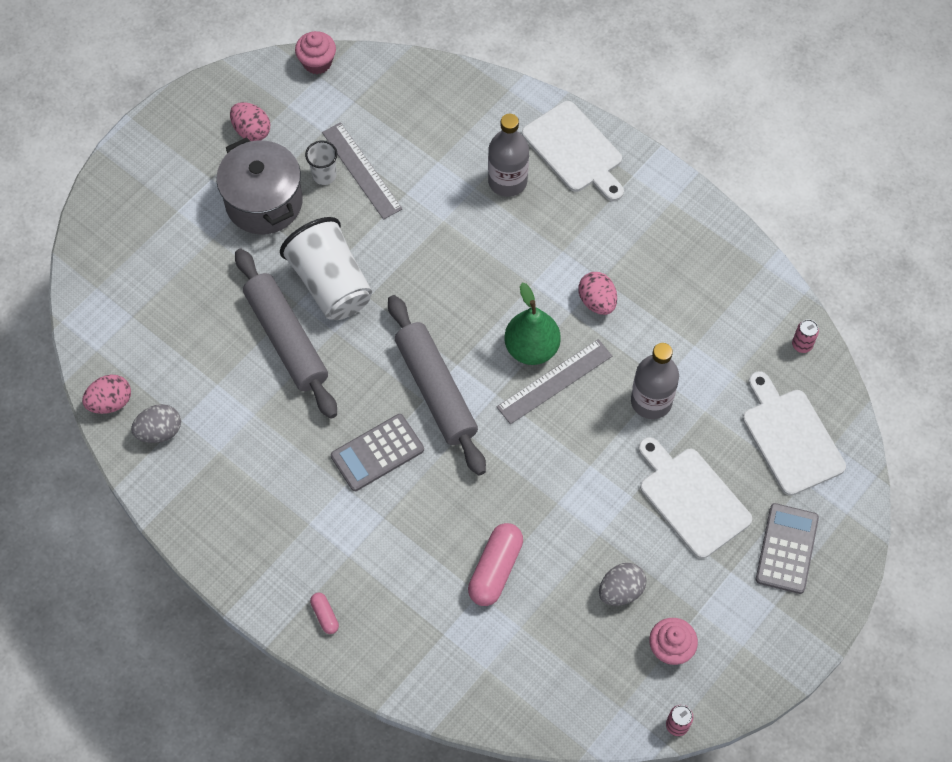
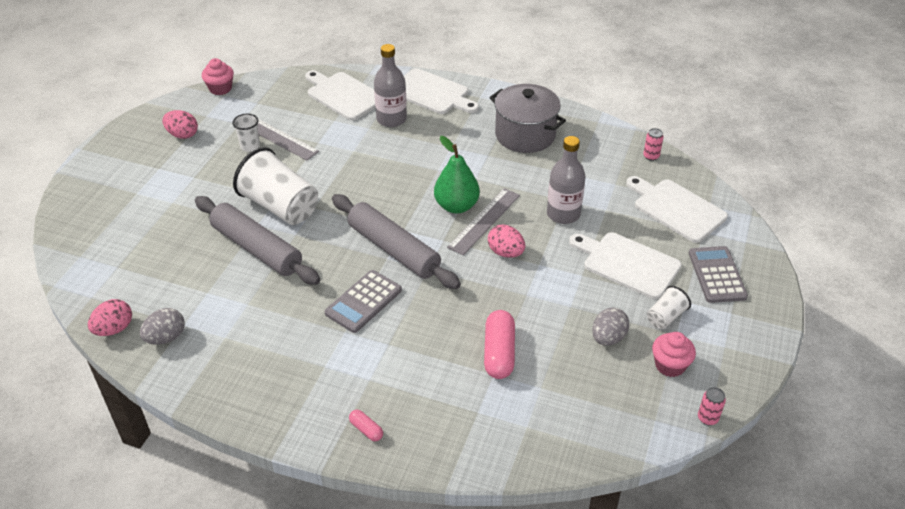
camera: 20 degrees left, 20 degrees down
grey pot [216,137,303,235] -> grey pot moved to [490,84,566,153]
pink egg [579,272,617,315] -> pink egg moved to [488,224,525,258]
none -> white cutting board [305,70,376,121]
none -> white cup [647,286,691,329]

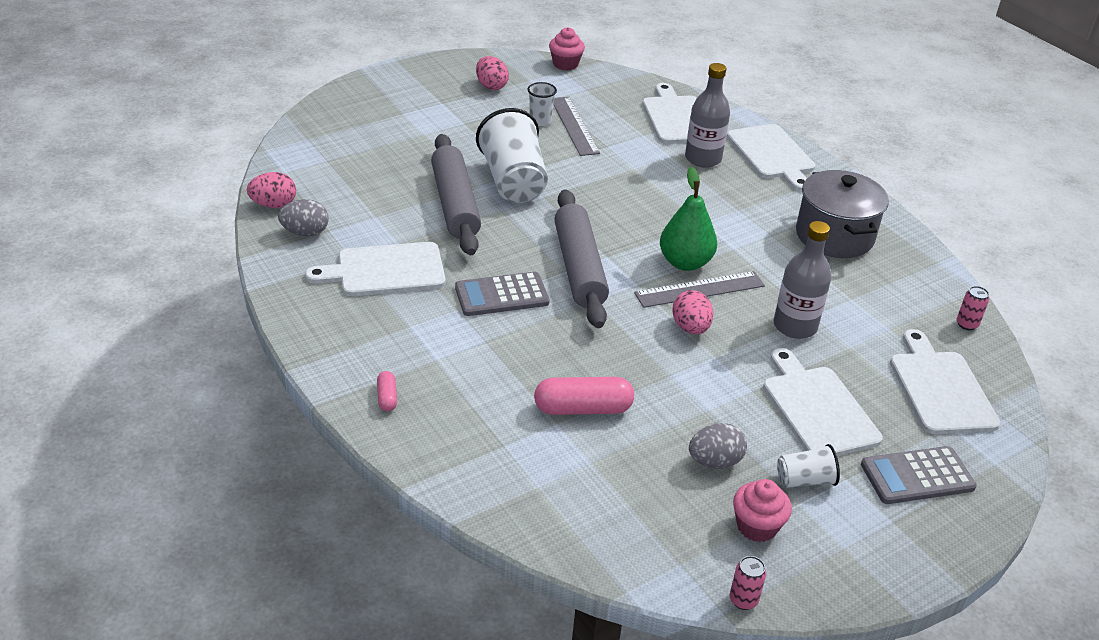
camera: 35 degrees right, 5 degrees down
pink capsule [484,310,515,379] -> pink capsule turned 45 degrees clockwise [534,377,634,415]
grey calculator [689,246,748,303] -> grey calculator turned 135 degrees counterclockwise [861,446,977,504]
none -> white cutting board [305,242,446,296]

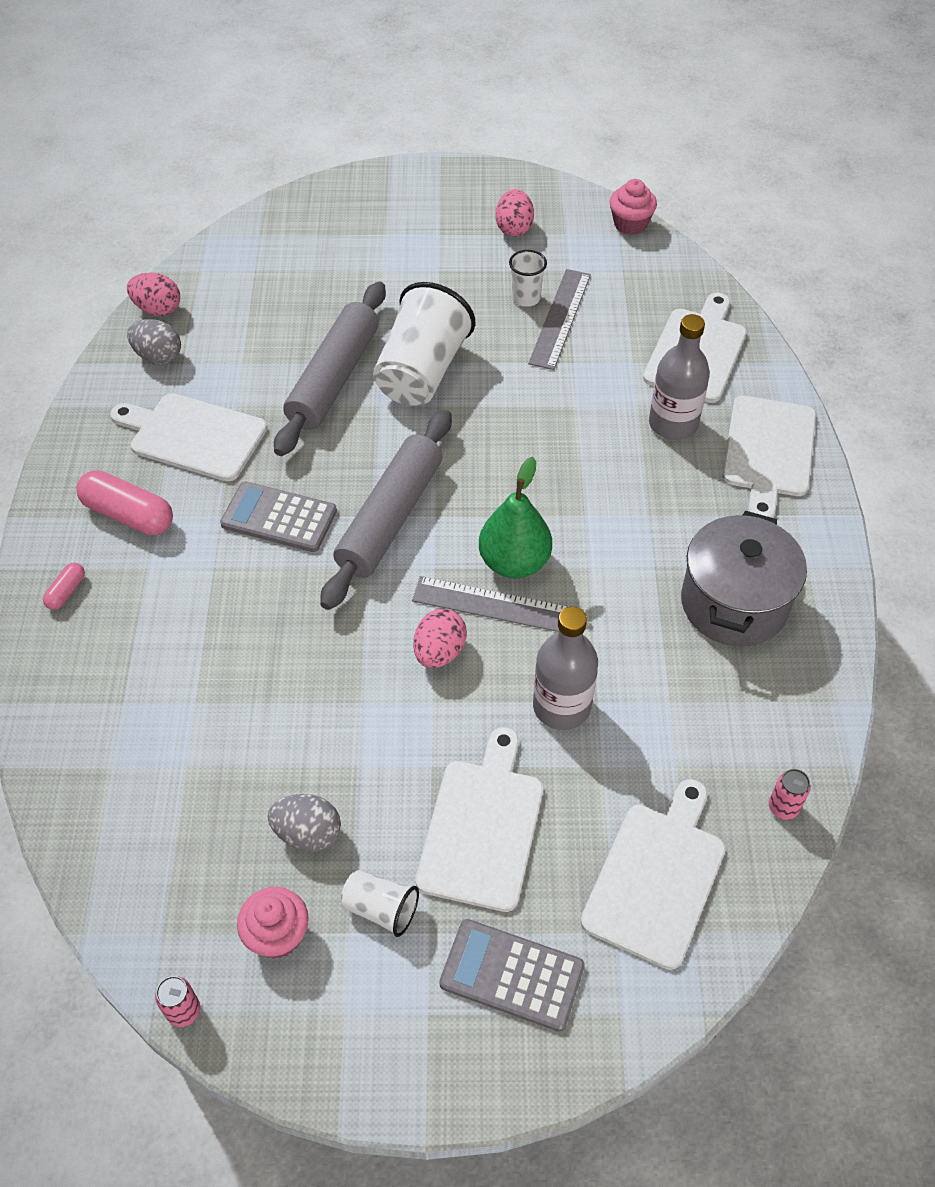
camera: 35 degrees right, 15 degrees up
pink capsule [534,377,634,415] -> pink capsule moved to [76,470,173,535]

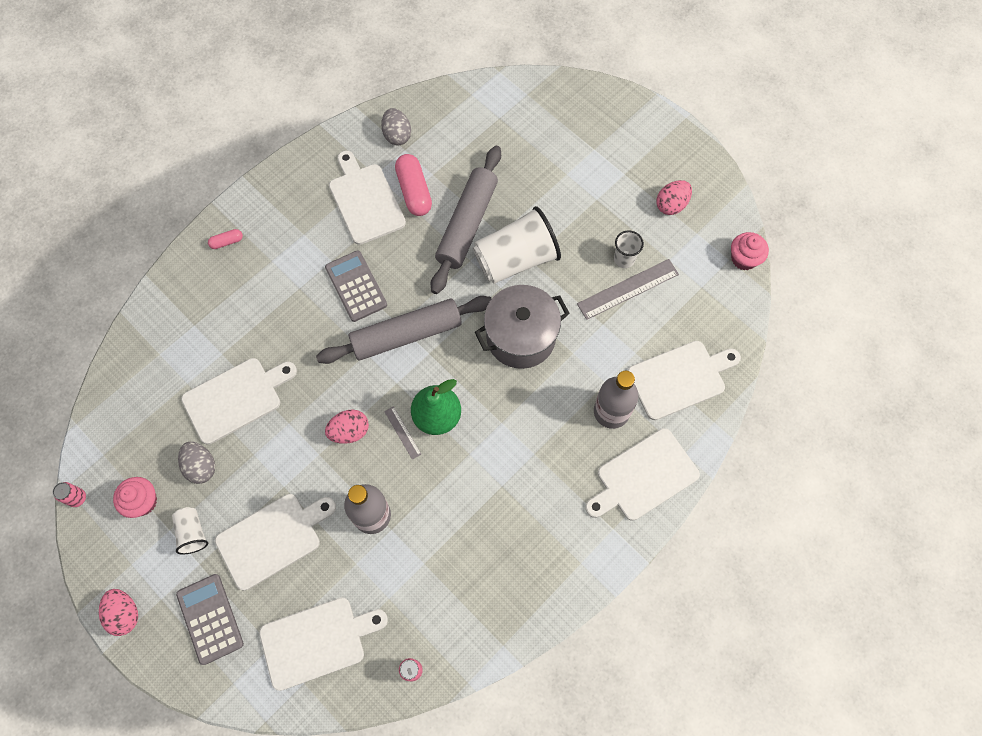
camera: 45 degrees right, 15 degrees up
pink capsule [76,470,173,535] -> pink capsule moved to [395,154,432,216]
pink egg [127,273,180,316] -> pink egg moved to [99,589,138,636]
grey rolling pin [274,282,386,456] -> grey rolling pin turned 45 degrees counterclockwise [431,146,501,294]
grey ruler [412,576,584,632] -> grey ruler [384,406,421,460], size x0.51
grey pot [681,511,807,647] -> grey pot moved to [475,285,570,369]
none -> white cutting board [181,358,297,445]

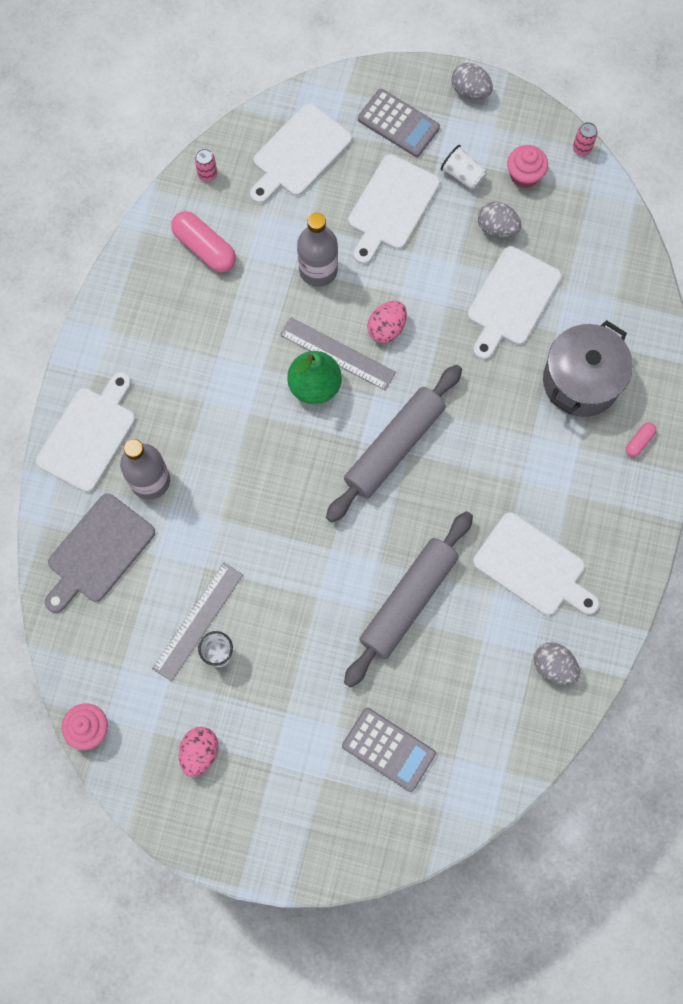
camera: 150 degrees right, 5 degrees up
pink egg [99,589,138,636] -> grey egg [451,63,493,100]
grey calculator [325,250,387,322] -> grey calculator moved to [342,708,436,792]
grey ruler [384,406,421,460] -> grey ruler [280,317,396,390], size x1.95
pink capsule [395,154,432,216] -> pink capsule moved to [171,211,236,272]
grey rolling pin [431,146,501,294] -> grey rolling pin turned 45 degrees clockwise [344,511,473,688]
white cup [473,206,561,284] -> none
grey pot [475,285,570,369] -> grey pot moved to [543,320,633,417]
white cutting board [628,341,741,420] -> grey cutting board [45,493,155,613]

